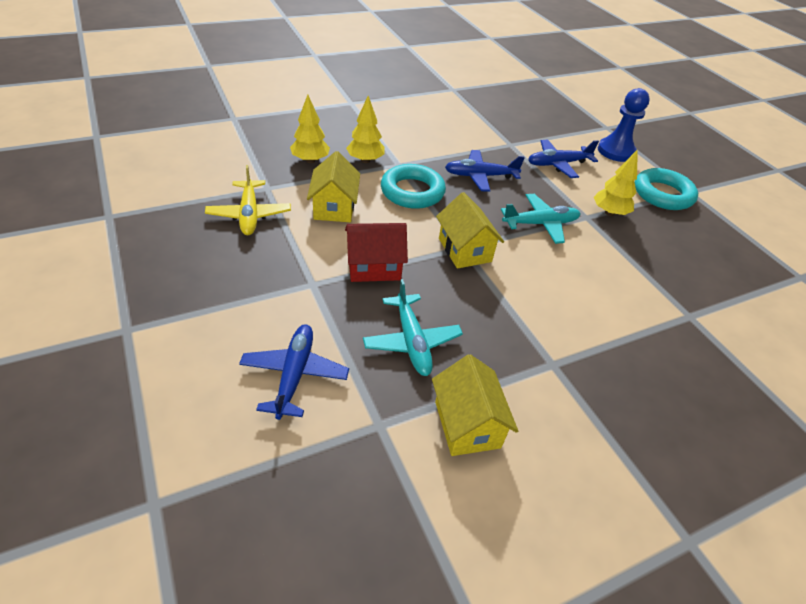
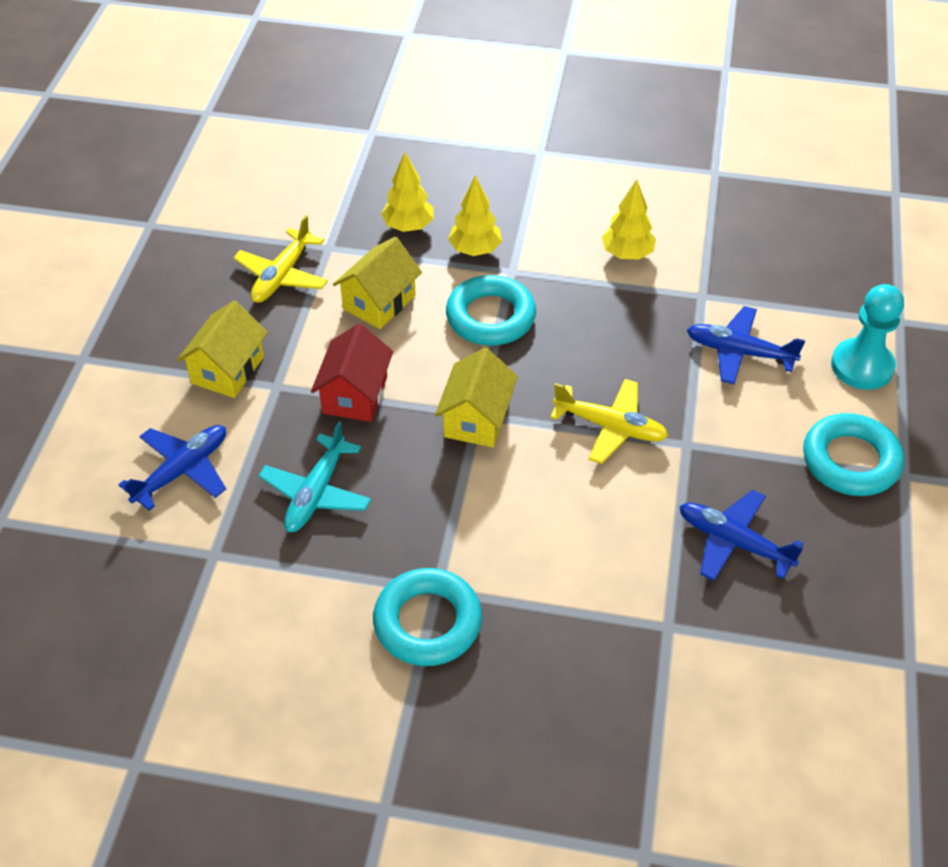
camera: 40 degrees right, 5 degrees up
red house [345,223,408,282] -> red house turned 75 degrees clockwise [311,324,393,422]
yellow house [432,354,518,456] -> yellow house moved to [177,300,268,398]
blue plane [445,150,525,192] -> blue plane moved to [679,490,804,581]
turquoise plane [501,194,580,244] -> yellow plane [550,379,668,464]
yellow tree [594,149,638,216] -> yellow tree moved to [602,179,656,259]
blue pawn [598,88,650,162] -> turquoise pawn [831,284,904,390]
none -> turquoise ring [373,568,482,666]

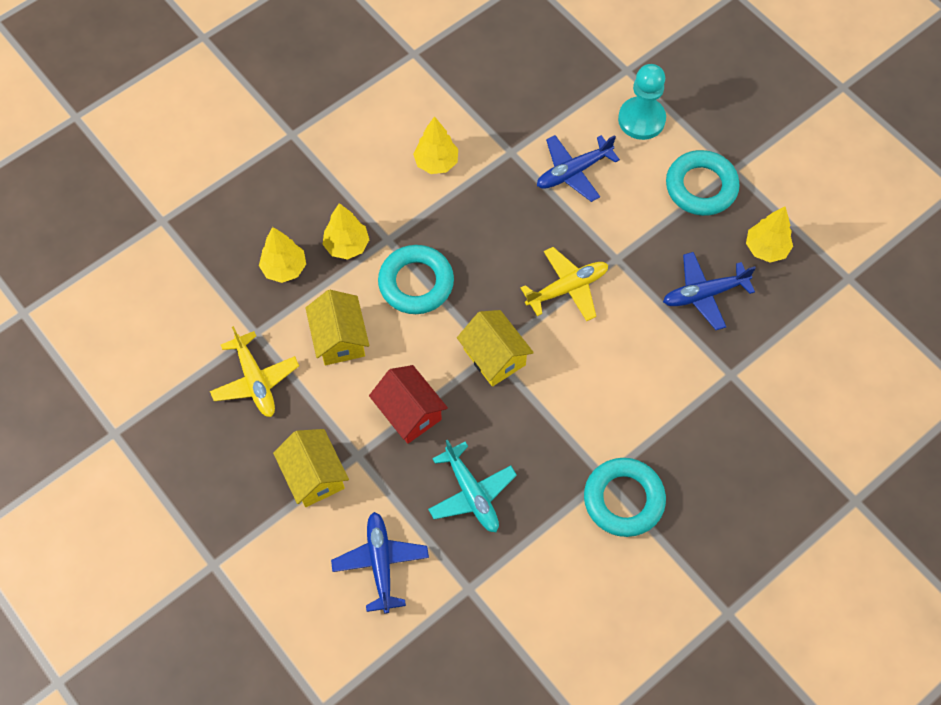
camera: 50 degrees left, 15 degrees up
none -> yellow tree [746,206,793,263]

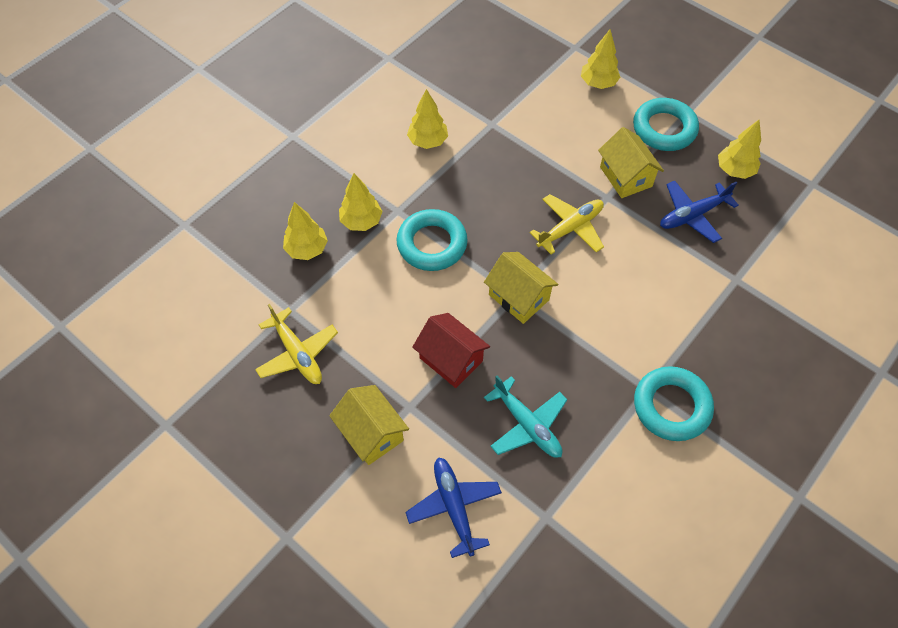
camera: 10 degrees left, 5 degrees down
yellow house [305,290,369,365] -> yellow house moved to [598,127,664,198]
blue plane [537,135,620,202] -> none
turquoise pawn [618,64,666,140] -> yellow tree [581,29,620,89]

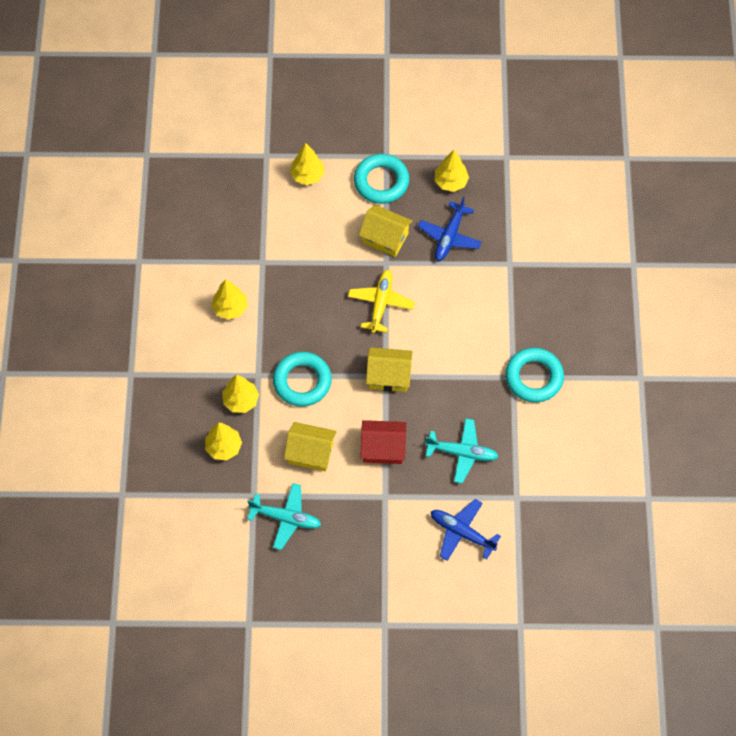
camera: 40 degrees left, 5 degrees up
yellow plane [255,304,338,384] -> turquoise plane [247,483,321,550]
yellow house [329,385,409,465] -> yellow house moved to [284,422,337,472]

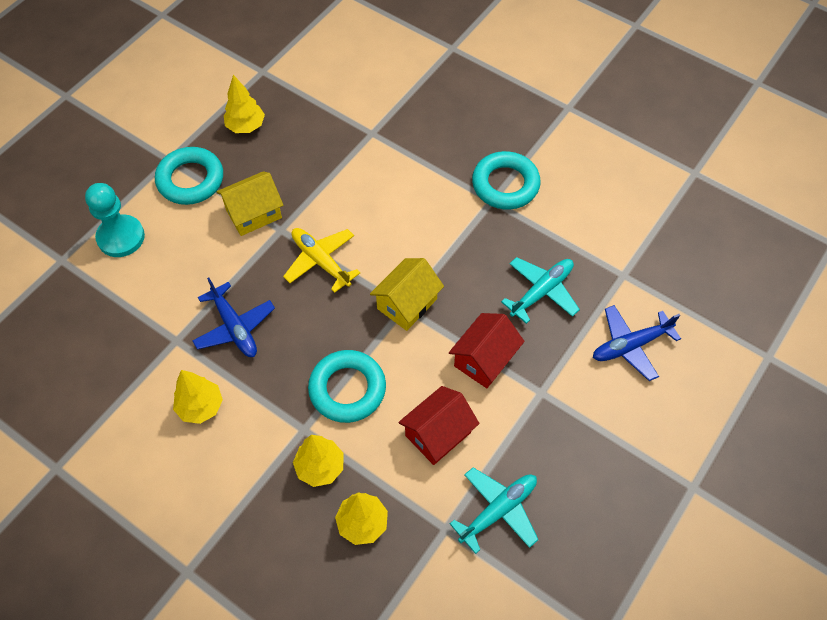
camera: 55 degrees left, 5 degrees down
yellow house [284,422,337,472] -> red house [398,386,479,465]
yellow tree [290,143,325,185] -> turquoise pawn [85,183,145,257]
blue plane [418,196,482,261] -> blue plane moved to [193,278,275,357]

